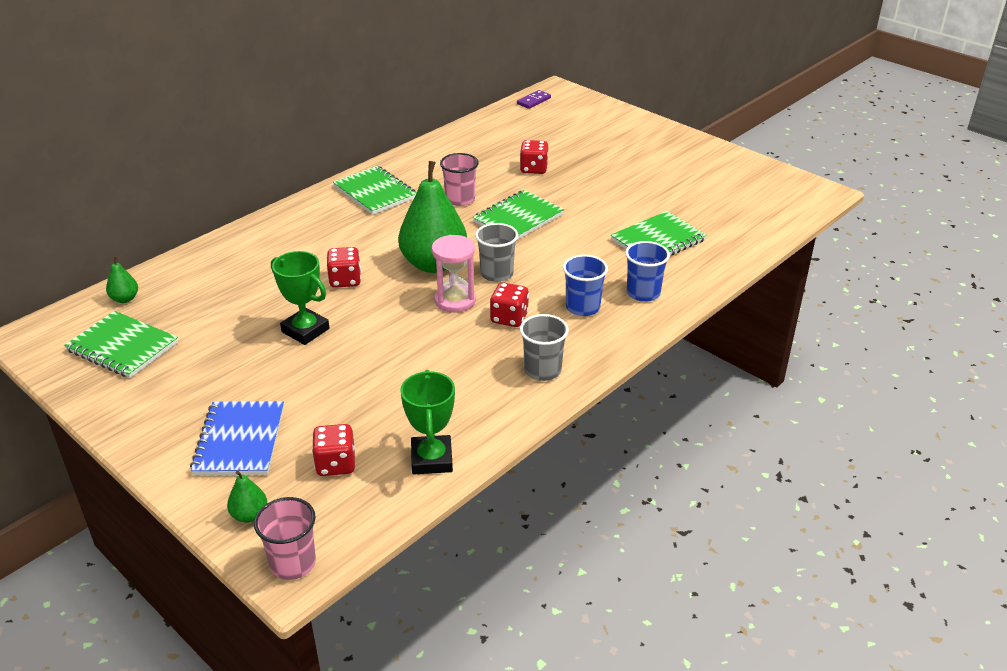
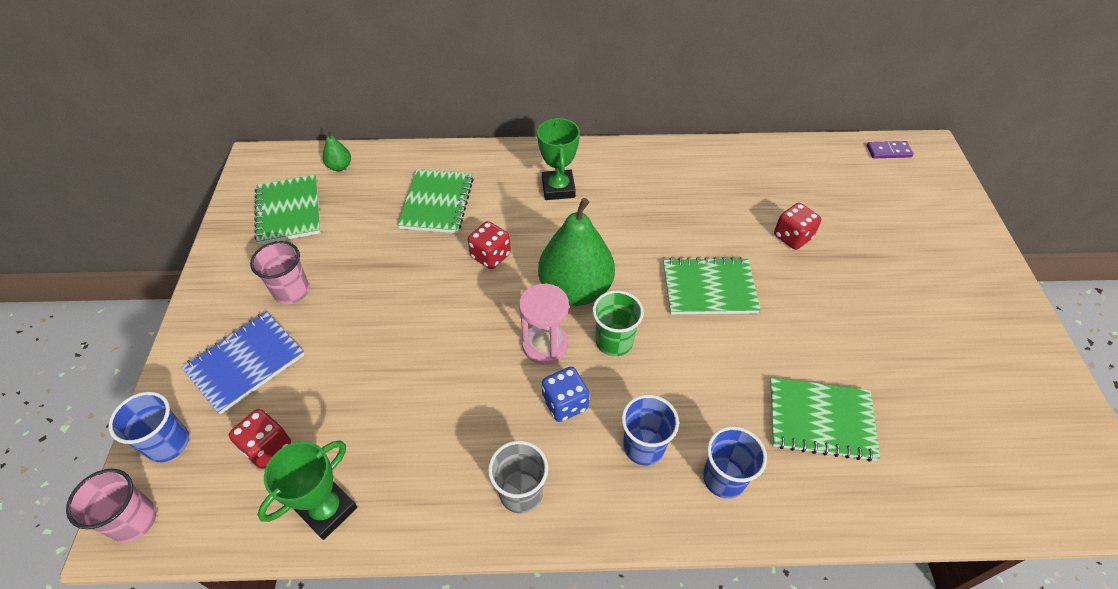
camera: 45 degrees right, 15 degrees up
green pear [227,470,267,523] -> blue cup [108,392,189,462]
green trophy [271,251,330,345] -> green trophy moved to [537,117,580,200]
green notebook [333,166,417,215] -> green notebook moved to [398,169,474,233]
pink cup [440,153,479,206] -> pink cup moved to [250,241,310,304]
grey cup [475,223,518,282] -> green cup [593,290,644,356]
red dice [490,282,529,327] -> blue dice [542,367,589,422]

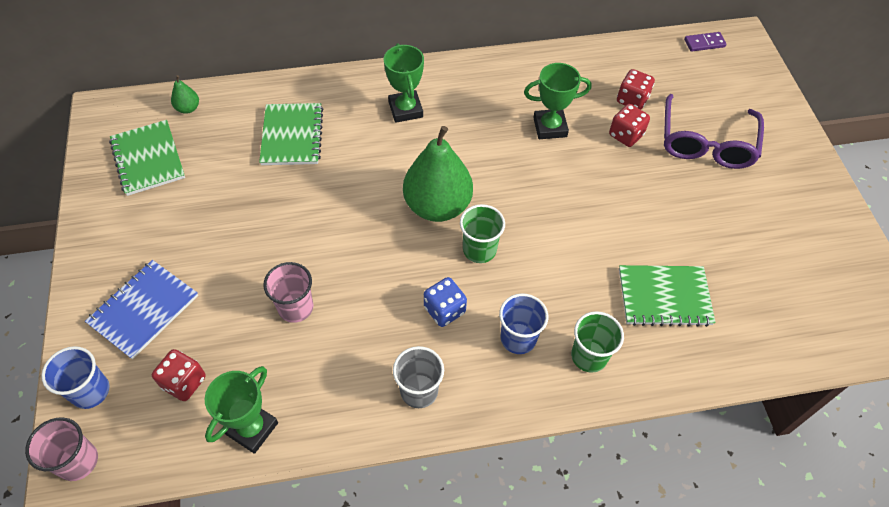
camera: 10 degrees left, 5 degrees up
pink cup [250,241,310,304] -> pink cup moved to [263,262,313,323]
red dice [468,221,511,269] -> red dice moved to [617,69,655,110]
pink hourglass [519,284,569,364] -> none
green notebook [663,257,761,314] -> none
blue cup [703,426,767,499] -> green cup [571,311,624,373]
none -> green trophy [524,63,591,139]
none -> purple glasses [664,94,764,169]

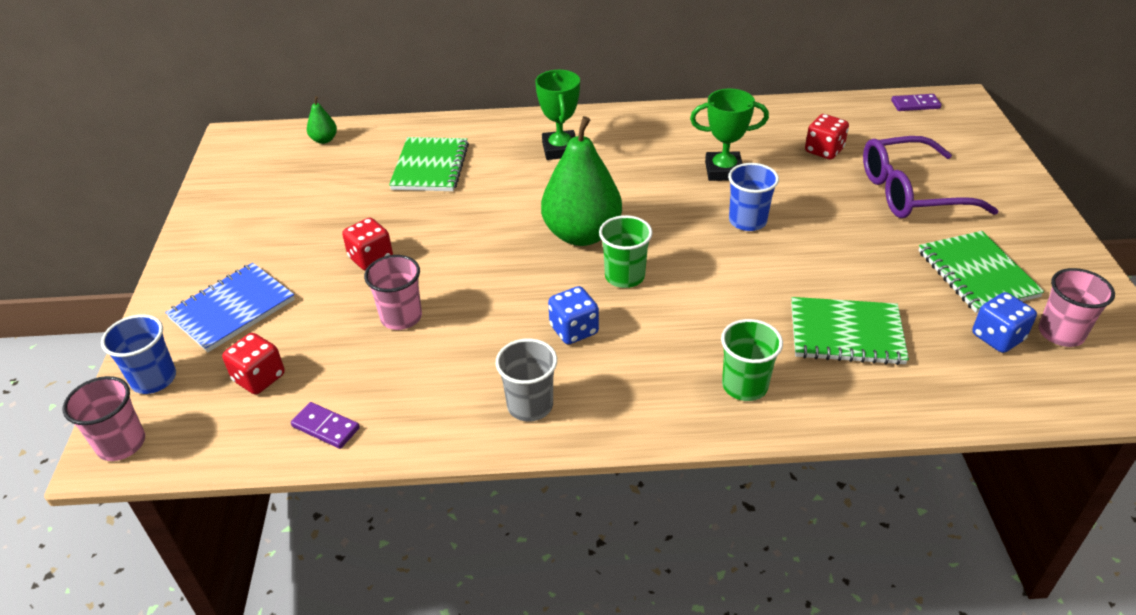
camera: 10 degrees right, 15 degrees down
green notebook [109,120,185,196] -> green notebook moved to [919,231,1044,313]
green trophy [205,366,278,454] -> purple domino [291,402,360,449]
blue cup [499,293,548,354] -> blue cup moved to [728,163,779,231]
red dice [609,104,650,147] -> red dice moved to [342,218,393,271]
purple glasses [664,94,764,169] -> purple glasses turned 60 degrees clockwise [863,136,999,218]
none -> blue dice [972,292,1037,353]
none -> pink cup [1039,268,1115,347]

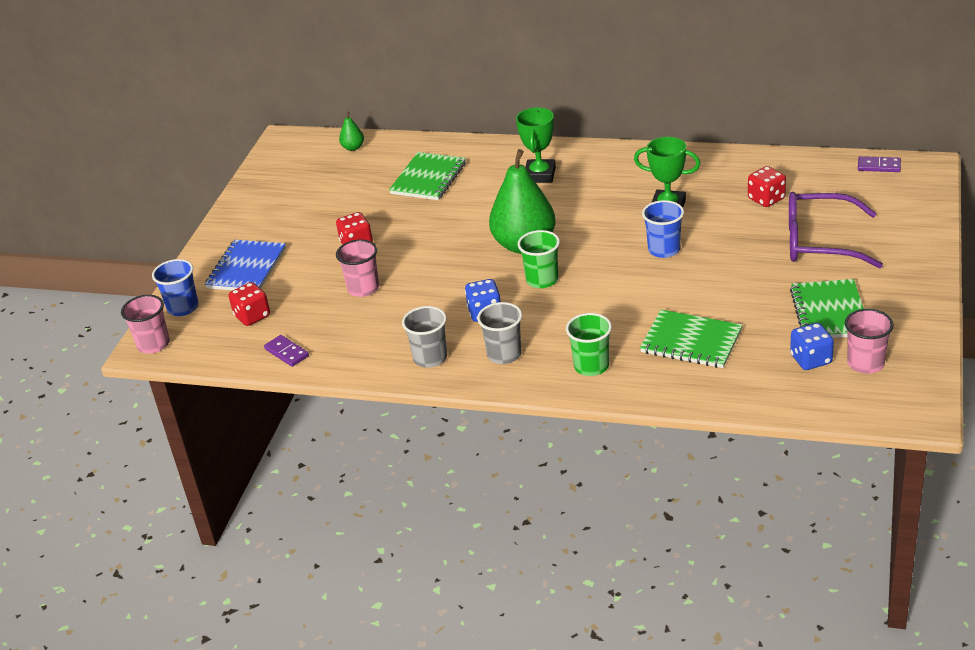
camera: 20 degrees right, 5 degrees down
blue notebook [165,263,295,352] -> blue notebook turned 45 degrees counterclockwise [205,240,286,290]
none -> grey cup [477,302,522,364]

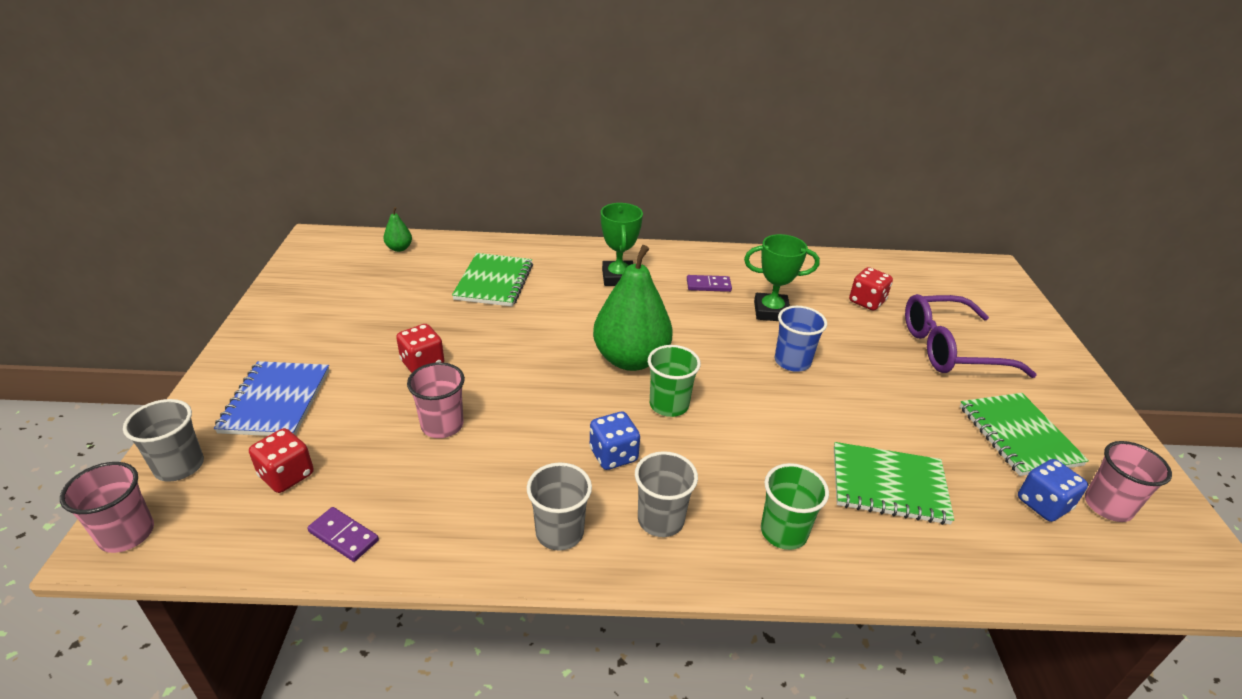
camera: 20 degrees left, 0 degrees up
blue cup [152,259,199,316] -> grey cup [123,399,204,482]
purple domino [858,156,901,172] -> purple domino moved to [687,275,732,292]

